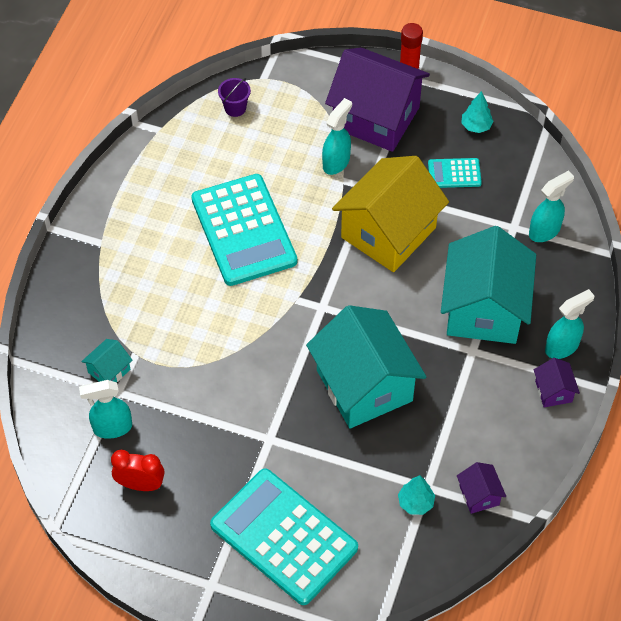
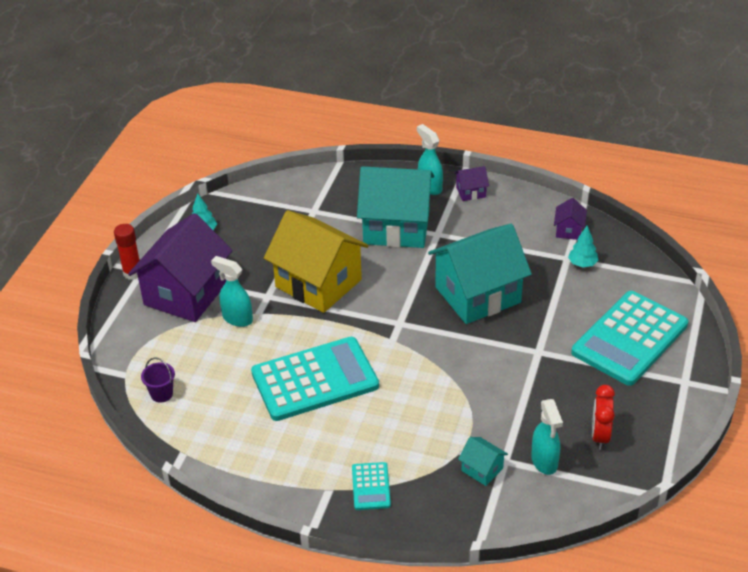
camera: 90 degrees left, 15 degrees down
turquoise calculator [428,158,482,188] -> turquoise calculator moved to [352,462,391,510]
purple house [457,462,506,514] -> purple house turned 60 degrees counterclockwise [554,198,587,240]
turquoise spray bottle [529,171,574,242] -> none

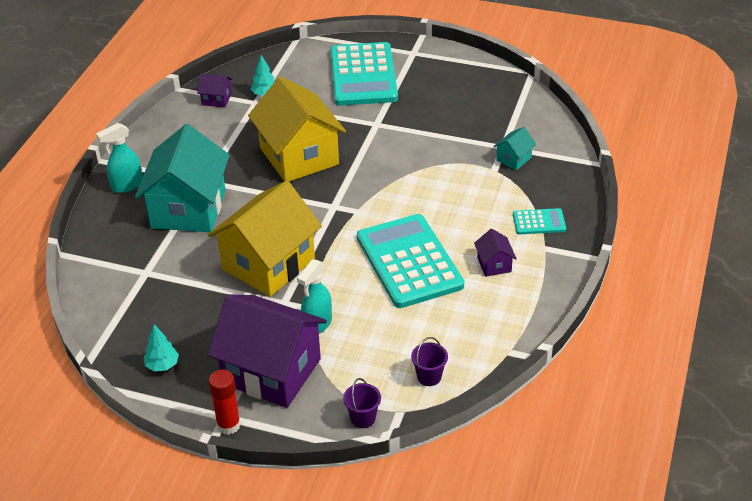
camera: 90 degrees left, 0 degrees up
turquoise house [428,224,532,324] -> yellow house [248,76,346,181]
purple house [454,166,489,201] -> purple house moved to [474,229,517,277]
turquoise spray bottle [531,399,563,475] -> none
turquoise calculator [571,291,689,386] -> turquoise calculator turned 45 degrees clockwise [330,42,398,106]
red clock [592,385,615,450] -> none
none -> purple bucket [343,378,381,428]

